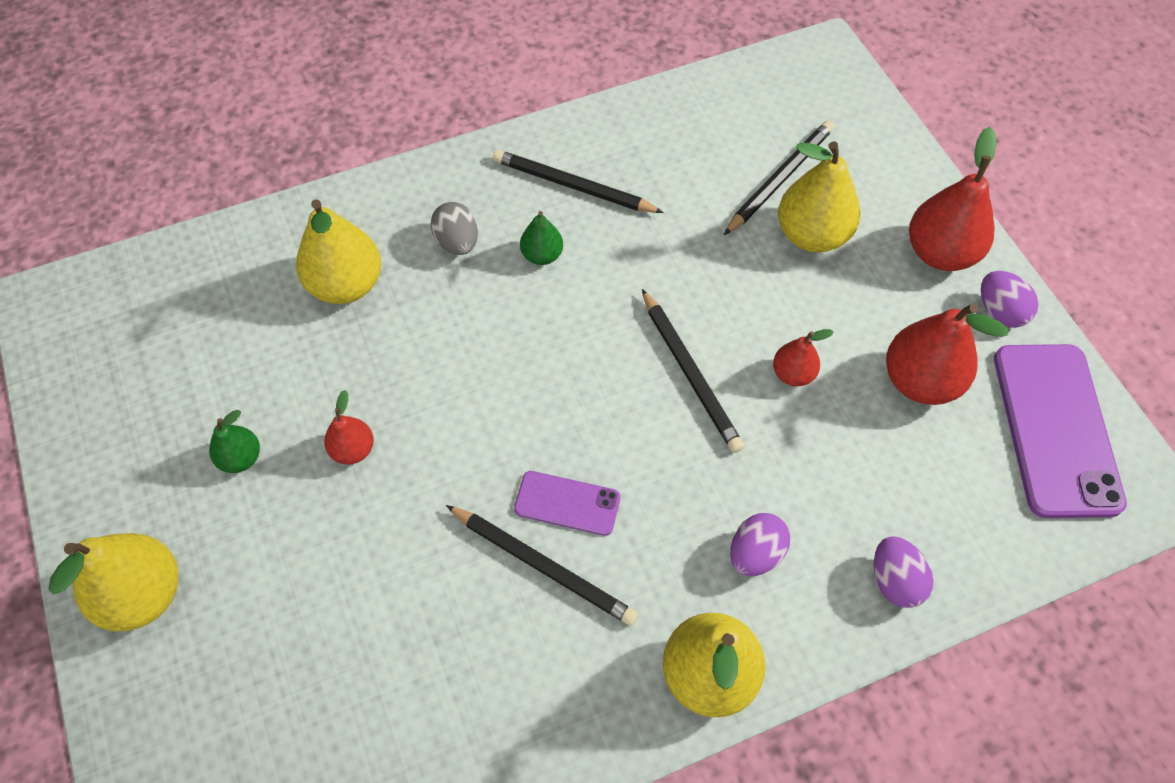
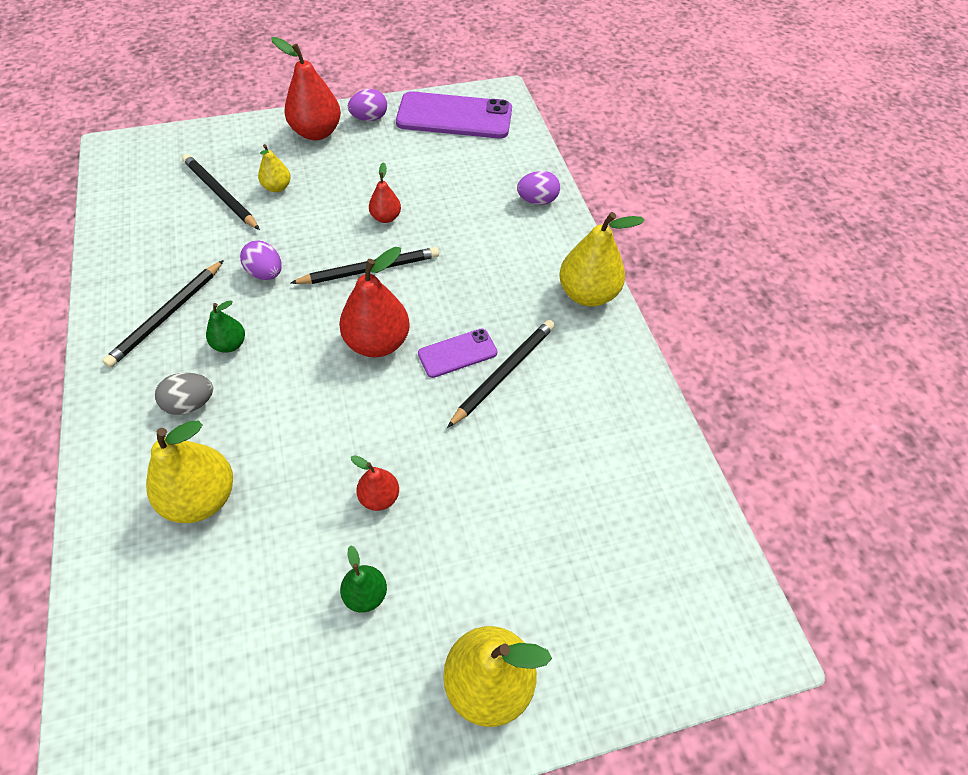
camera: 85 degrees left, 5 degrees down
purple phone [514,471,620,536] -> purple phone turned 45 degrees clockwise [418,329,497,378]
purple egg [730,513,790,576] -> purple egg moved to [240,241,282,280]
yellow pear [778,141,860,253] -> yellow pear [258,144,291,192], size x0.54
red pear [886,303,1008,405] -> red pear moved to [339,247,410,357]

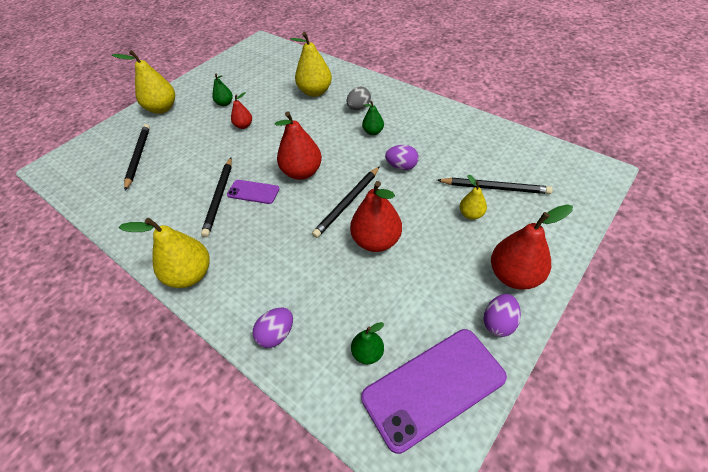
camera: 150 degrees right, 5 degrees down
black pencil [102,260,224,368] -> black pencil moved to [124,124,150,191]
red pear [369,162,401,223] -> red pear [350,181,402,252], size x1.86
purple phone [418,329,497,378] -> purple phone turned 75 degrees clockwise [227,180,279,204]
none -> green pear [351,322,384,364]

